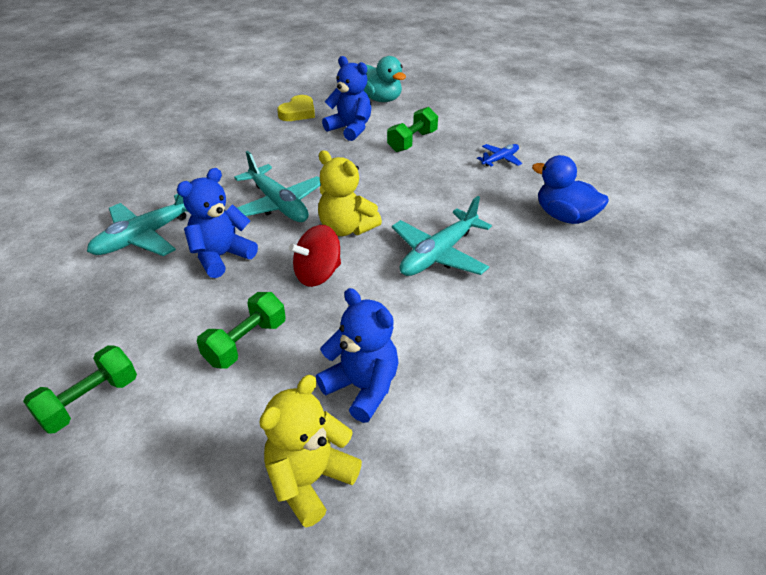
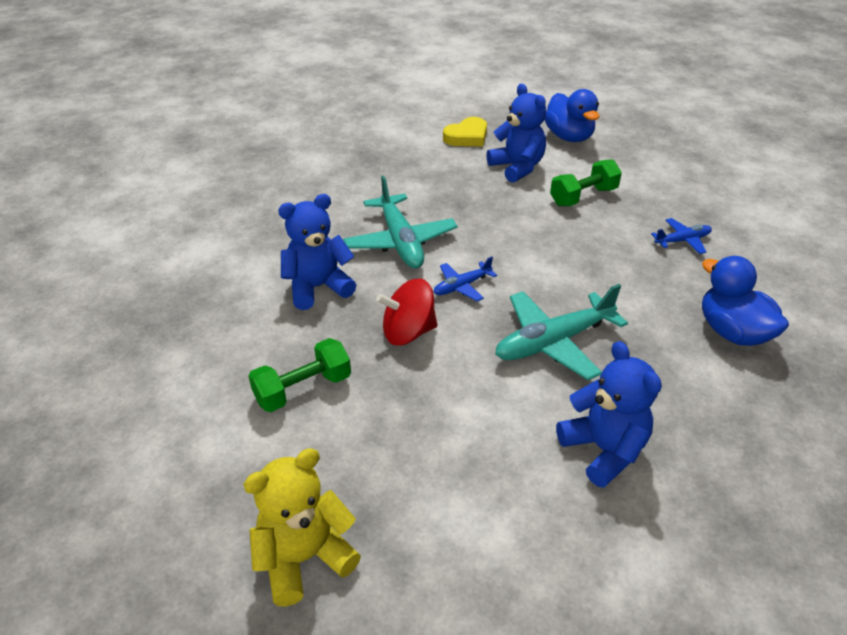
camera: 20 degrees right, 0 degrees up
green dumbbell [23,345,137,433] -> none
turquoise plane [87,181,190,256] -> none
blue teddy bear [316,288,399,423] -> blue teddy bear moved to [556,341,662,488]
yellow teddy bear [318,150,382,236] -> blue plane [434,257,497,301]
turquoise duck [364,56,406,102] -> blue duck [544,89,599,142]

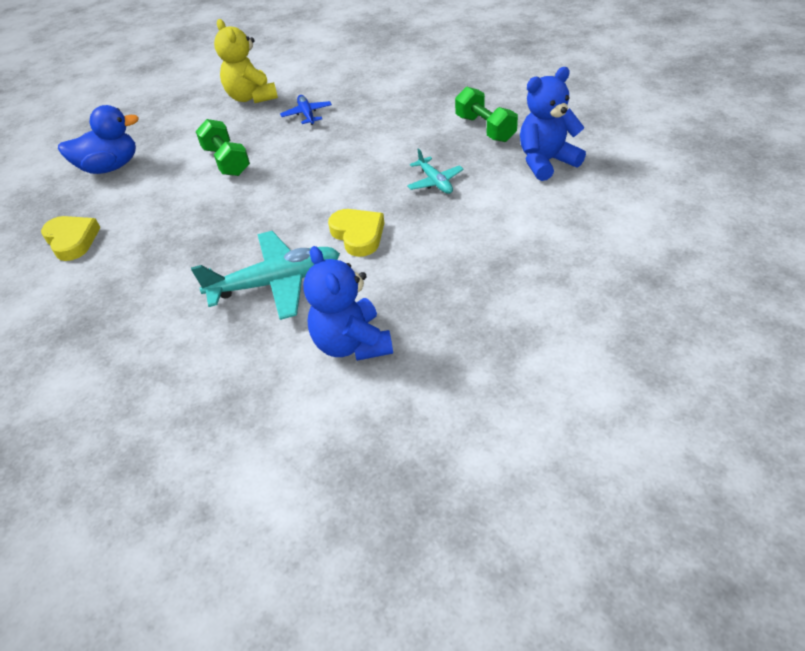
camera: 85 degrees left, 5 degrees up
yellow teddy bear [243,448,361,607] -> yellow teddy bear moved to [214,19,278,103]
green dumbbell [248,338,351,412] -> green dumbbell moved to [455,87,518,142]
red spinning top [376,279,437,345] -> none
blue plane [434,257,497,301] -> yellow heart [328,209,384,257]
blue teddy bear [486,84,546,183] -> none
turquoise plane [495,284,628,380] -> turquoise plane [407,148,464,194], size x0.53
blue duck [702,256,789,346] -> none

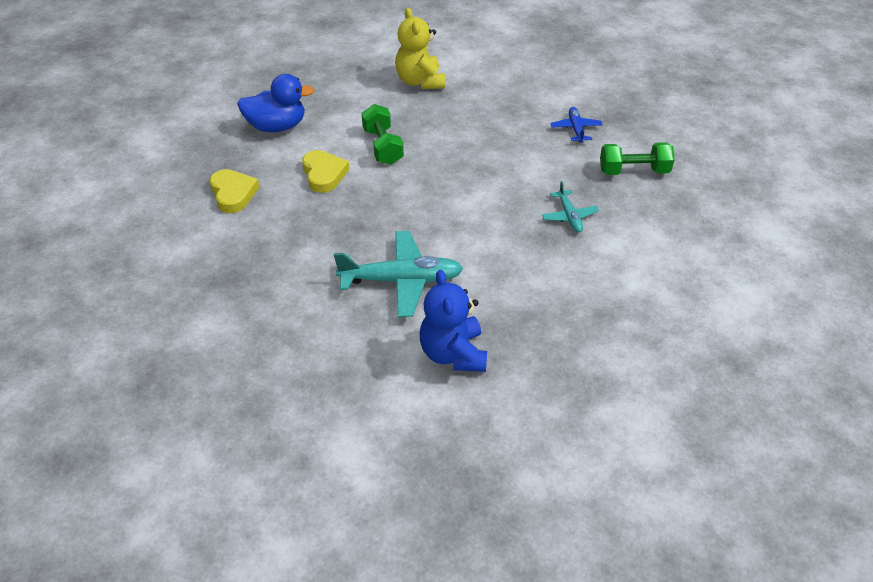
camera: 10 degrees right, 0 degrees up
blue plane [280,95,332,125] -> blue plane moved to [550,107,603,143]
yellow heart [328,209,384,257] -> yellow heart moved to [302,150,350,193]
green dumbbell [455,87,518,142] -> green dumbbell turned 75 degrees counterclockwise [600,142,675,175]
blue teddy bear [520,67,586,181] -> none

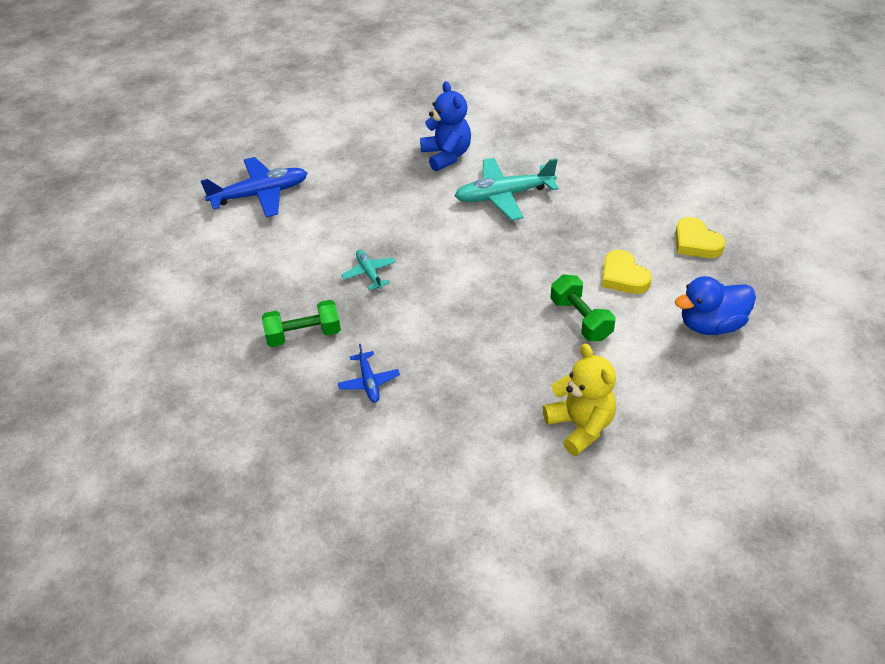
camera: 170 degrees right, 0 degrees up
none -> blue plane [201,157,307,217]

